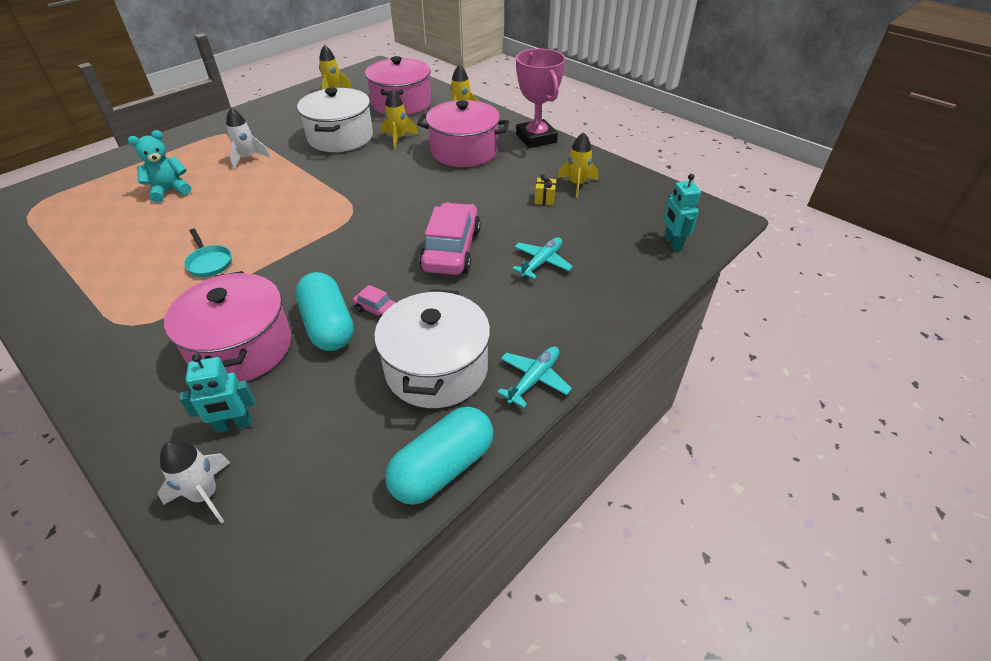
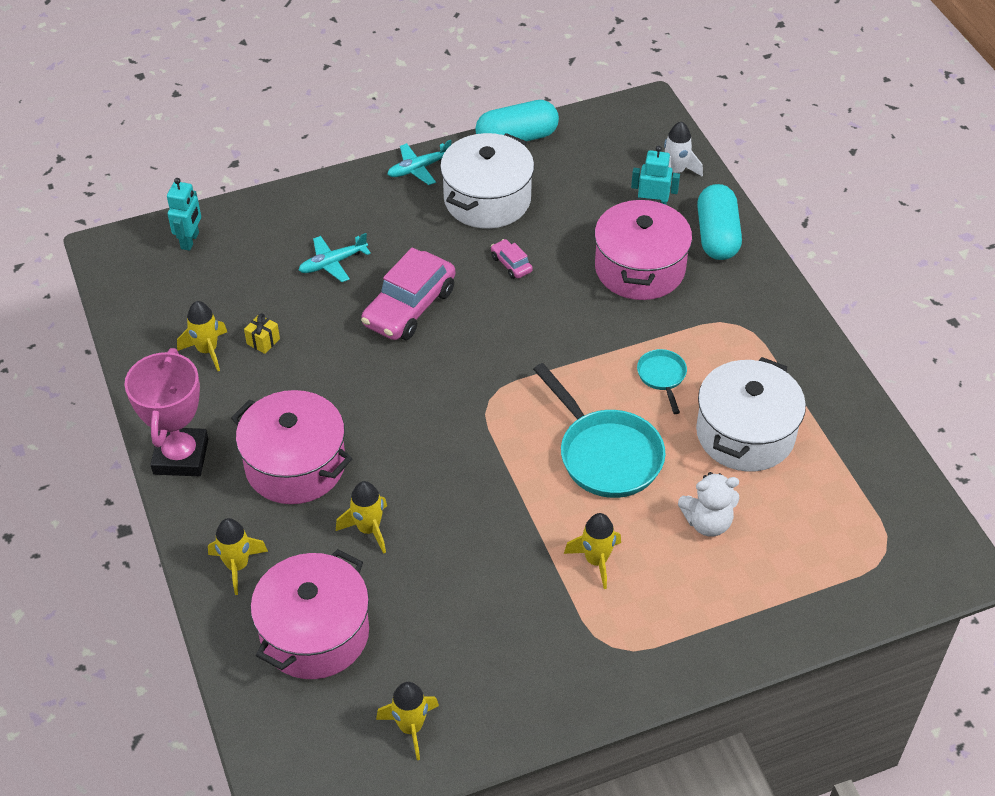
camera: 155 degrees left, 5 degrees up
turquoise teddy bear [128,130,191,203] -> white teddy bear [678,472,739,536]
white rocket [226,108,271,170] -> yellow rocket [564,513,621,589]
turquoise capsule [295,272,354,351] -> turquoise capsule moved to [697,184,742,260]
white pot [297,87,373,152] -> white pot moved to [696,357,806,472]
none -> turquoise pan [533,363,666,498]

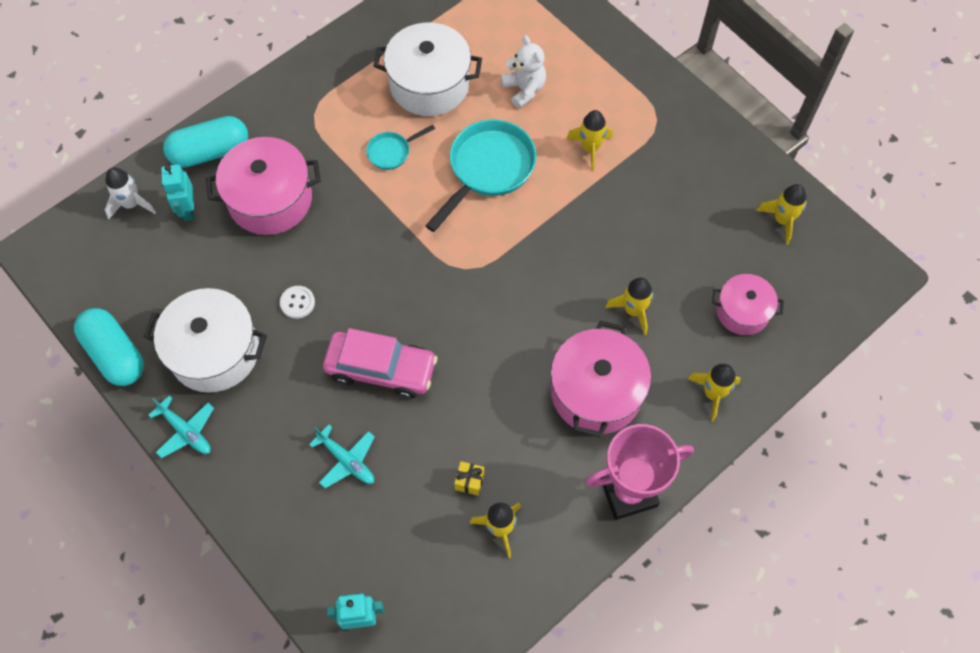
camera: 110 degrees left, 15 degrees up
pink pot [250,549,369,679] -> pink pot [712,274,784,335], size x0.60
pink car [491,239,533,279] -> white button [280,286,315,319]

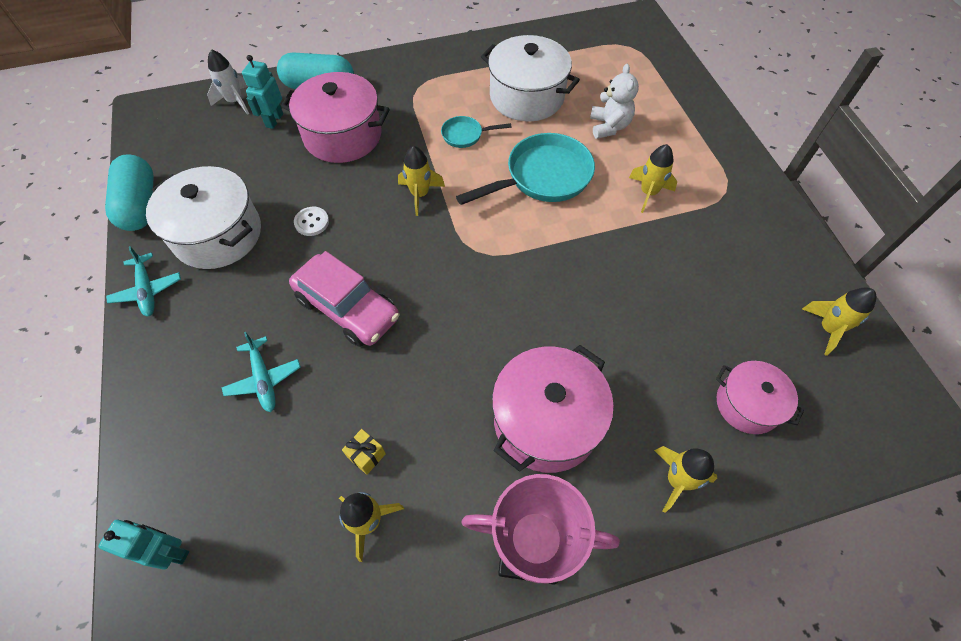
camera: 25 degrees right, 5 degrees down
yellow rocket [605,278,653,335] -> yellow rocket moved to [398,146,445,216]

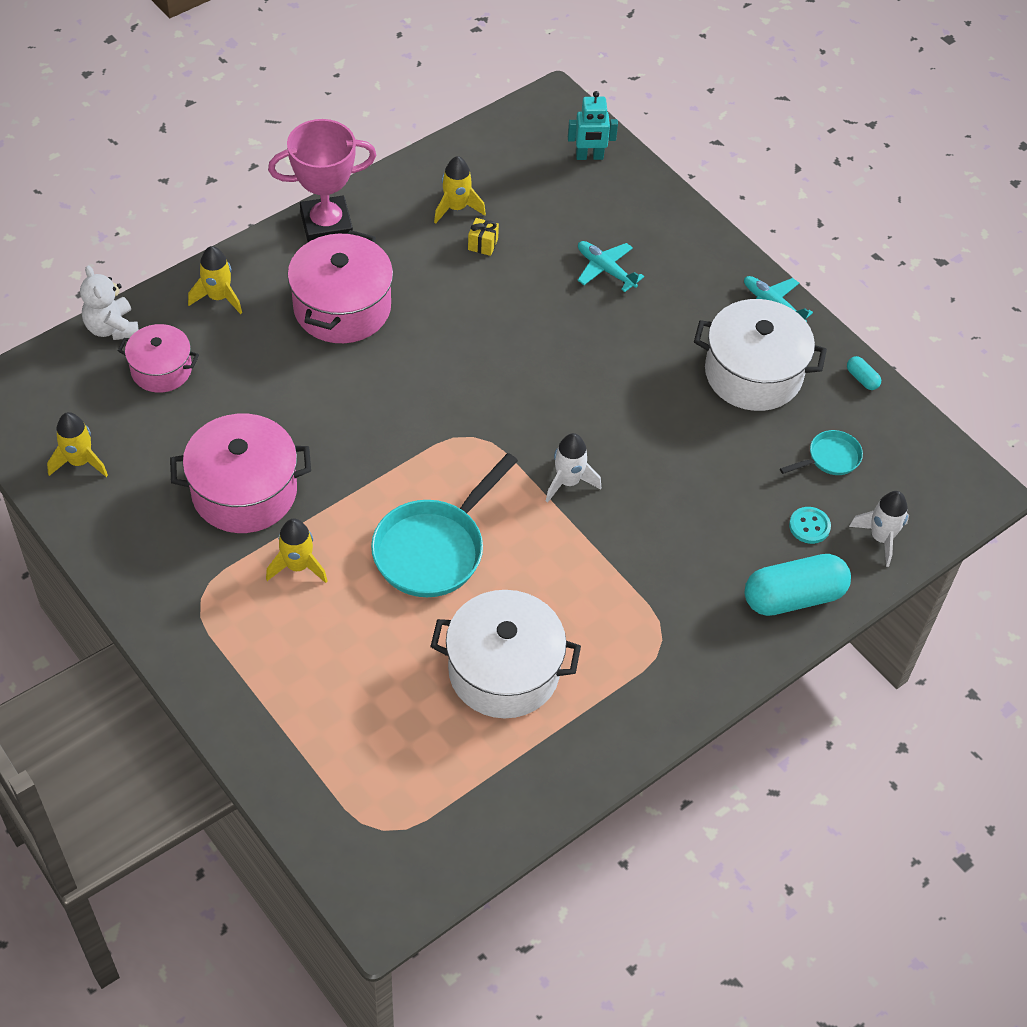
camera: 155 degrees right, 5 degrees down
turquoise capsule [105,154,154,231] -> turquoise capsule [847,356,881,390], size x0.42
turquoise robot [242,55,283,129] -> turquoise button [789,507,831,544]
pink pot [281,72,390,163] -> pink pot moved to [170,414,311,533]
pink car [289,251,399,347] -> none
white button [294,207,329,236] -> none
yellow rocket [398,146,445,216] -> white rocket [546,433,601,503]
turquoise pan [441,116,512,148] -> turquoise pan moved to [780,430,863,475]
white teddy bear [590,64,639,139] -> white teddy bear moved to [80,265,139,340]

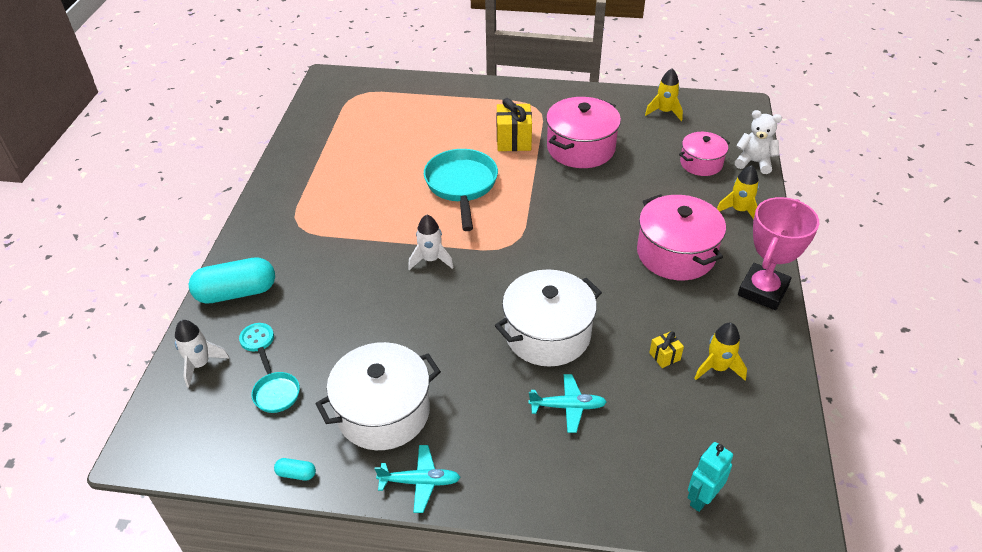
camera: 140 degrees right, 10 degrees down
yellow rocket [266,519,328,583] -> yellow gift [496,98,532,151]
white pot [430,590,581,718] -> white pot moved to [495,269,602,367]
turquoise capsule [745,554,851,616] -> turquoise capsule turned 45 degrees clockwise [189,257,275,304]
turquoise pan [780,430,863,475] -> turquoise pan turned 45 degrees counterclockwise [251,347,300,413]

